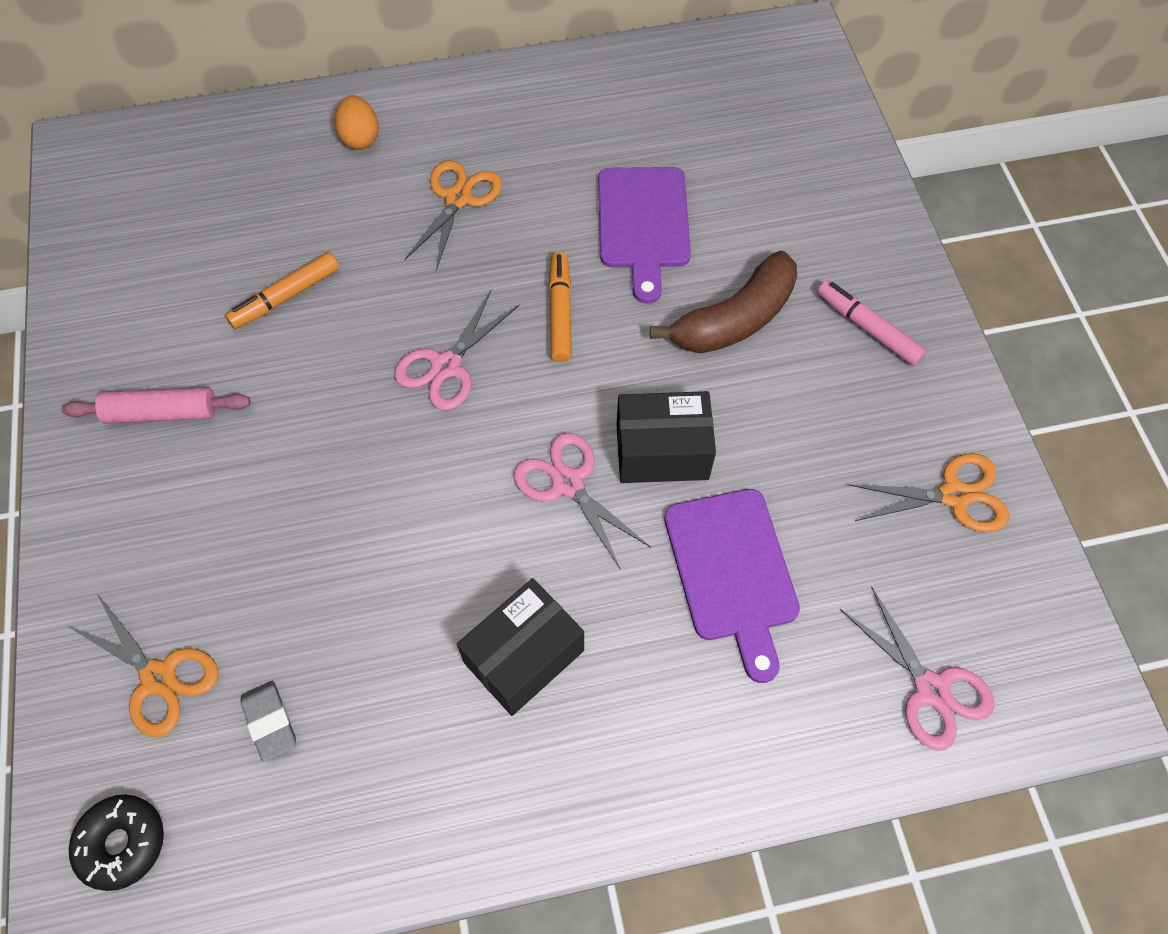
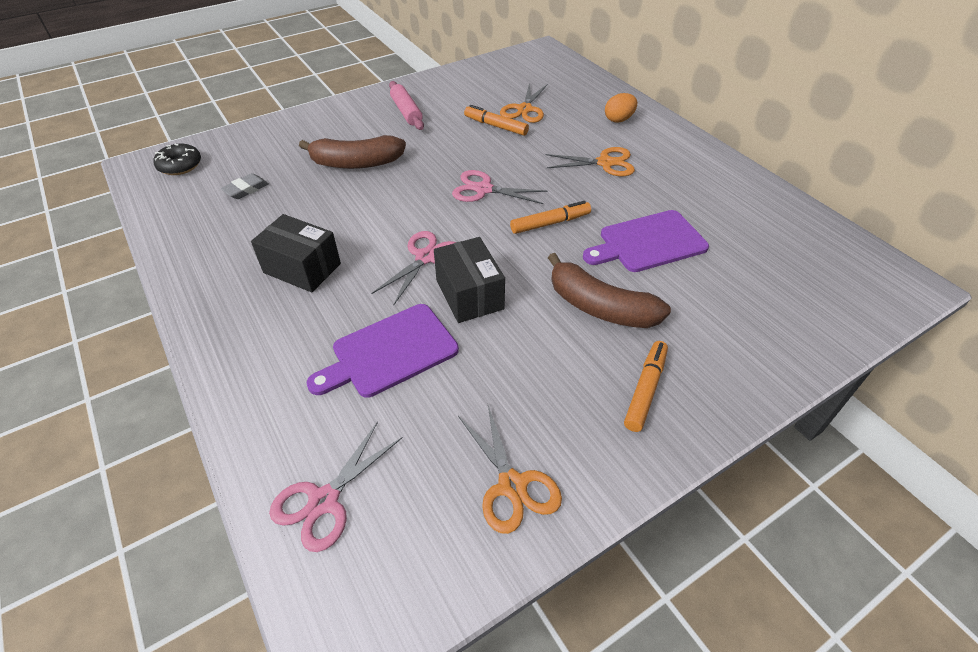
camera: 70 degrees right, 15 degrees down
orange scissors [66,594,219,737] -> orange scissors moved to [500,82,547,123]
pink marker [817,280,926,366] -> orange marker [624,341,668,432]
none -> brown banana [299,135,406,169]

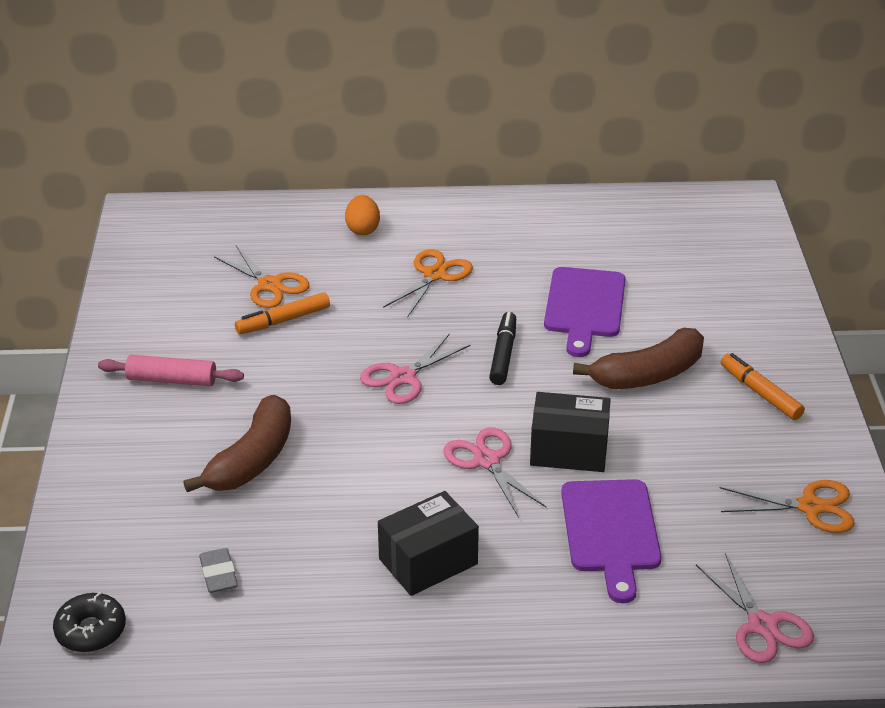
camera: 60 degrees left, 10 degrees down
orange marker [510,201,591,234] -> black marker [489,312,516,385]

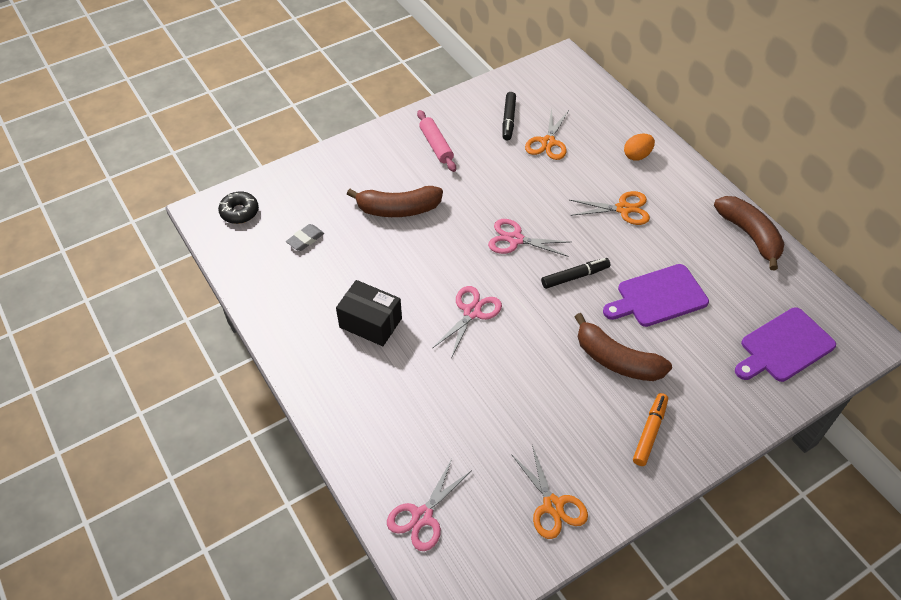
camera: 60 degrees right, 15 degrees up
orange marker [235,292,330,334] -> none
black box [530,392,611,472] -> none
purple cutting board [561,479,662,603] -> purple cutting board moved to [735,307,836,382]
none -> black marker [502,92,516,141]
none -> brown banana [714,196,784,271]

